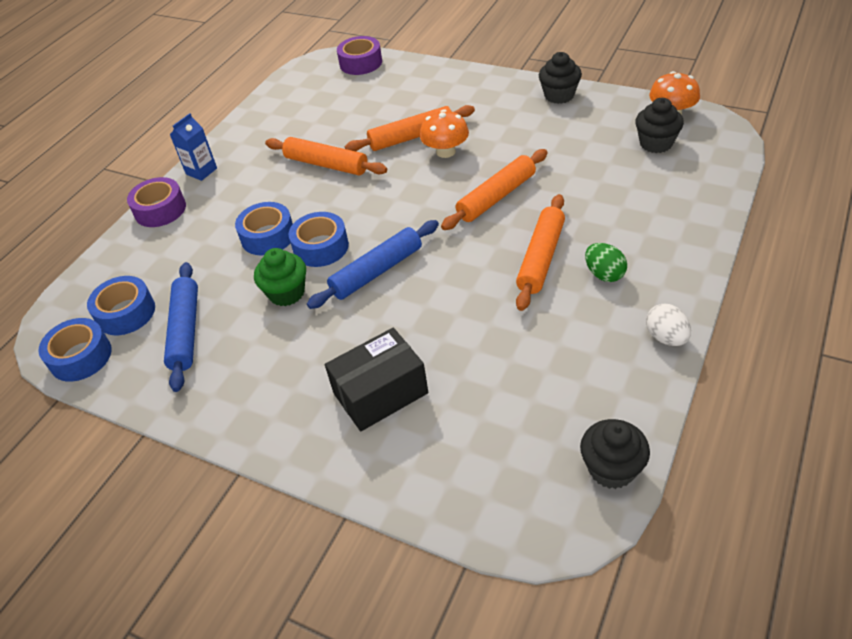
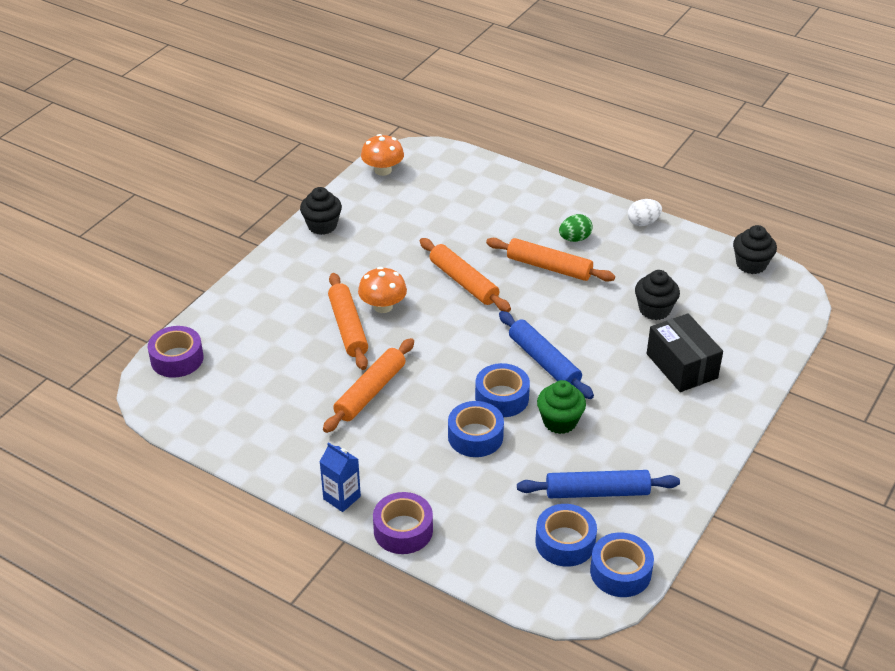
camera: 90 degrees left, 5 degrees down
black cupcake [635,98,684,153] -> black cupcake moved to [635,270,680,320]

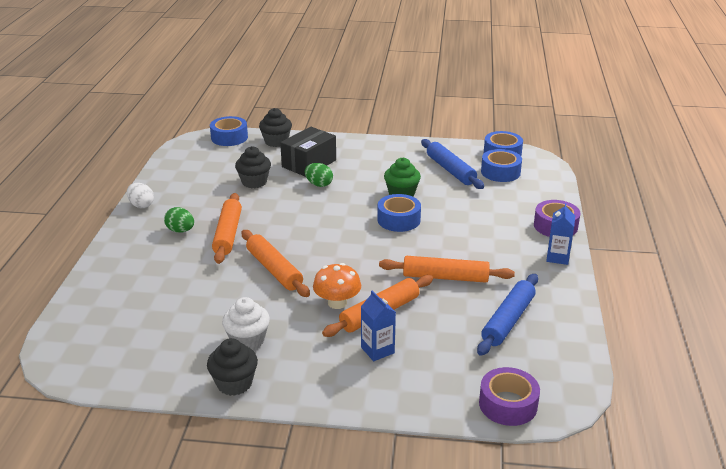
camera: 115 degrees left, 10 degrees down
orange mushroom [361,134,404,176] -> none
orange rolling pin [420,238,511,312] -> orange rolling pin turned 60 degrees counterclockwise [242,230,310,297]
blue tape [448,401,504,457] -> blue tape moved to [210,116,248,146]
blue rolling pin [499,311,594,399] -> blue rolling pin moved to [477,274,538,356]
black cupcake [733,225,777,274] -> black cupcake moved to [259,108,292,147]
none -> white cupcake [222,297,270,350]
none -> green egg [305,163,333,187]
none -> blue carton [361,290,396,361]

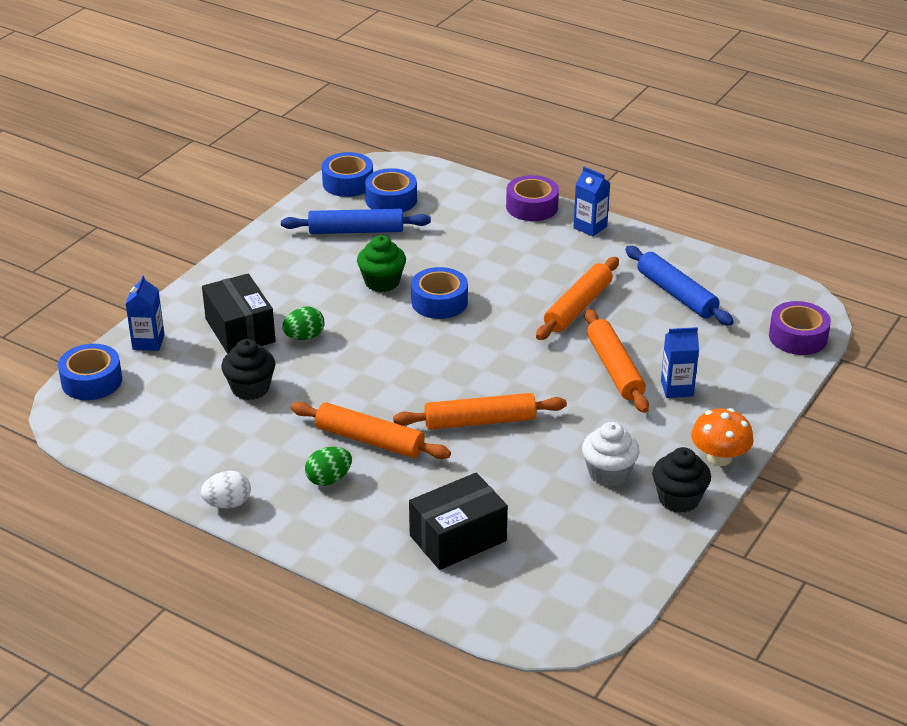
camera: 65 degrees left, 5 degrees up
black cupcake [259,108,292,147] -> blue carton [126,275,165,351]
orange mushroom [313,263,361,309] -> orange mushroom moved to [691,408,754,466]
none -> black box [409,473,508,570]

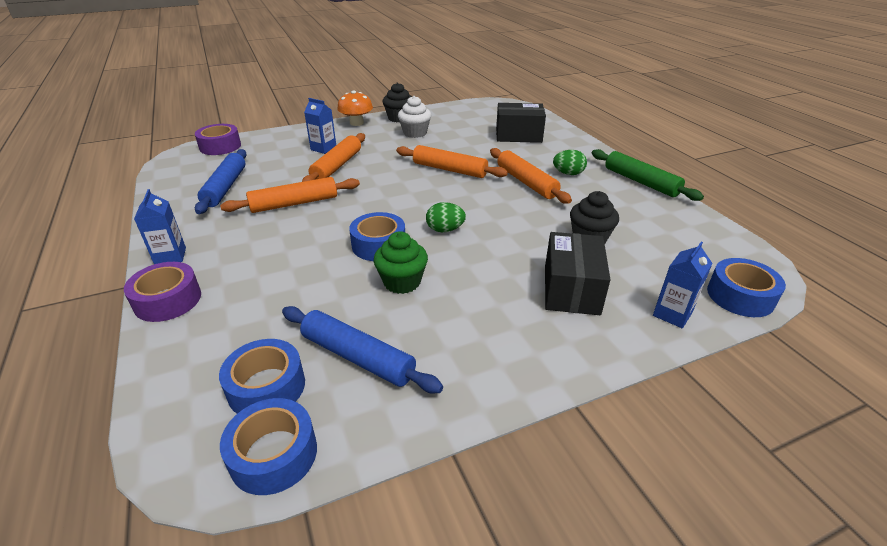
camera: 145 degrees left, 0 degrees up
white egg [201,471,251,508] -> green rolling pin [592,149,704,201]
green egg [282,307,325,340] -> green egg moved to [426,202,466,232]

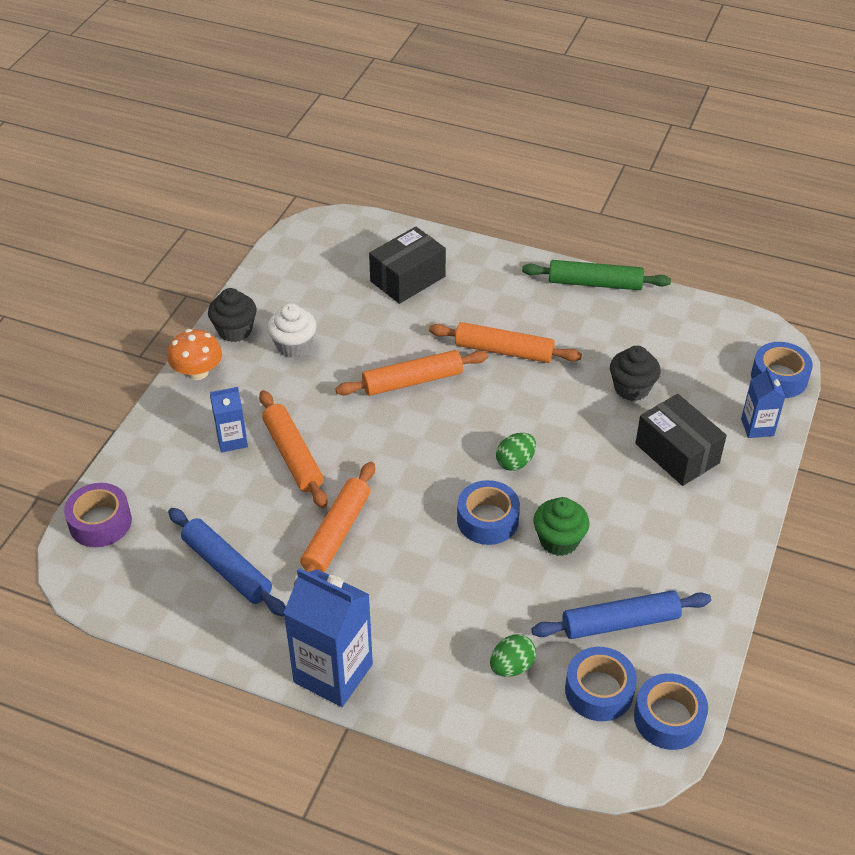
camera: 45 degrees left, 10 degrees up
purple tape [124,262,201,322] -> none
blue carton [134,189,186,264] -> blue carton [283,568,373,707], size x1.85
green egg [553,150,587,175] -> green egg moved to [490,634,536,677]

